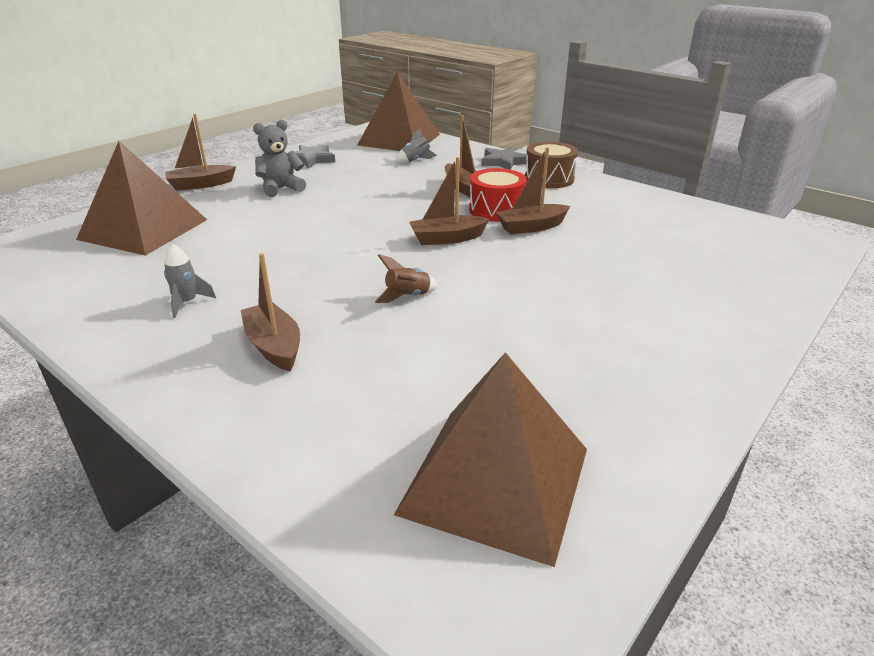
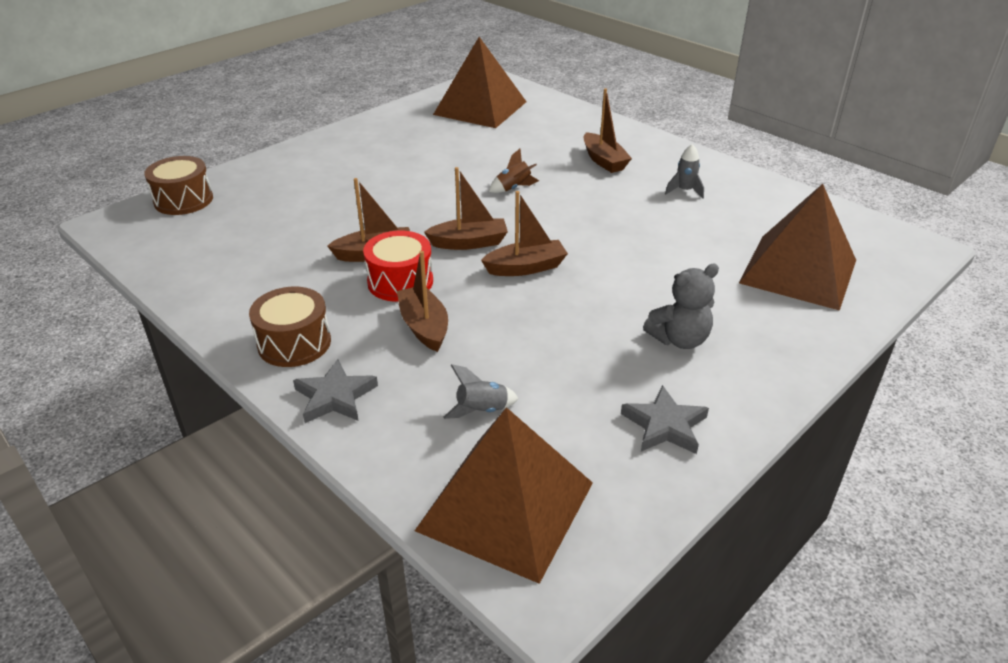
camera: 175 degrees left, 5 degrees up
brown boat [165,114,236,190] -> brown boat moved to [481,191,568,276]
none -> brown drum [144,156,213,215]

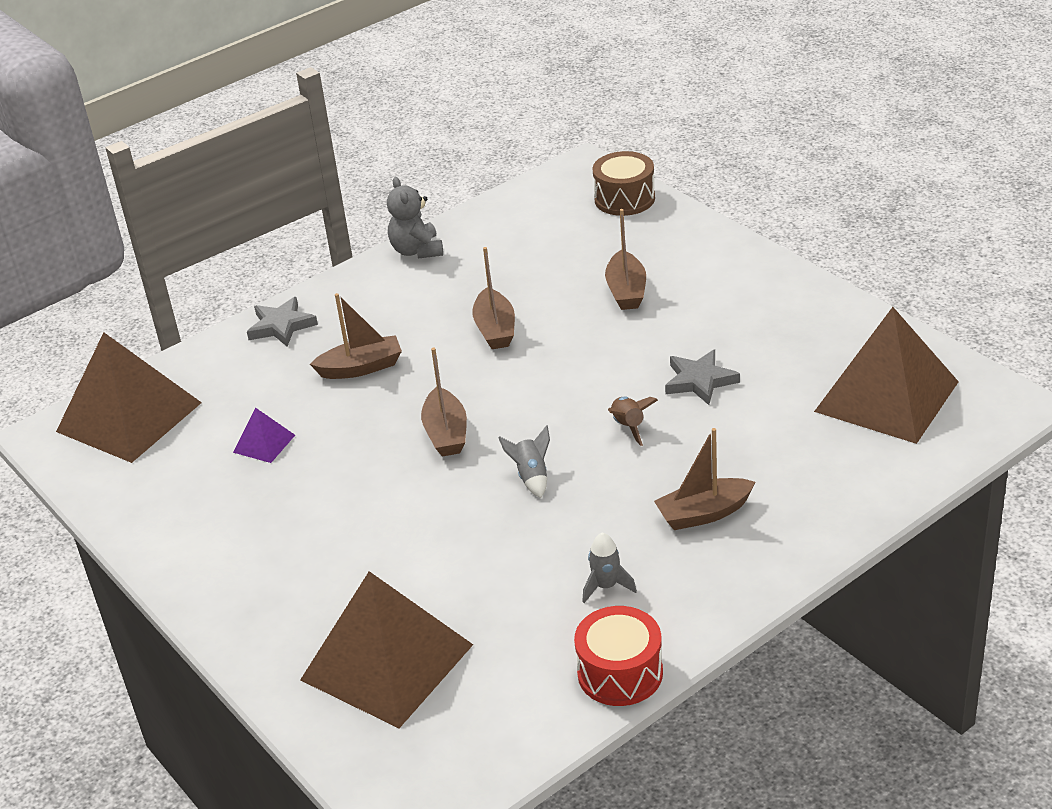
camera: 100 degrees right, 0 degrees up
brown drum [249,287,331,367] -> none
red drum [363,231,433,302] -> red drum moved to [574,606,663,706]
brown boat [424,167,508,250] -> brown boat moved to [605,209,646,310]
grey rocket [443,364,519,419] -> grey rocket moved to [498,425,550,498]
grey star [621,385,709,454] -> grey star moved to [665,349,740,405]
grey teddy bear [643,264,719,349] -> grey teddy bear moved to [387,177,443,258]
none -> purple pyramid [233,408,295,463]

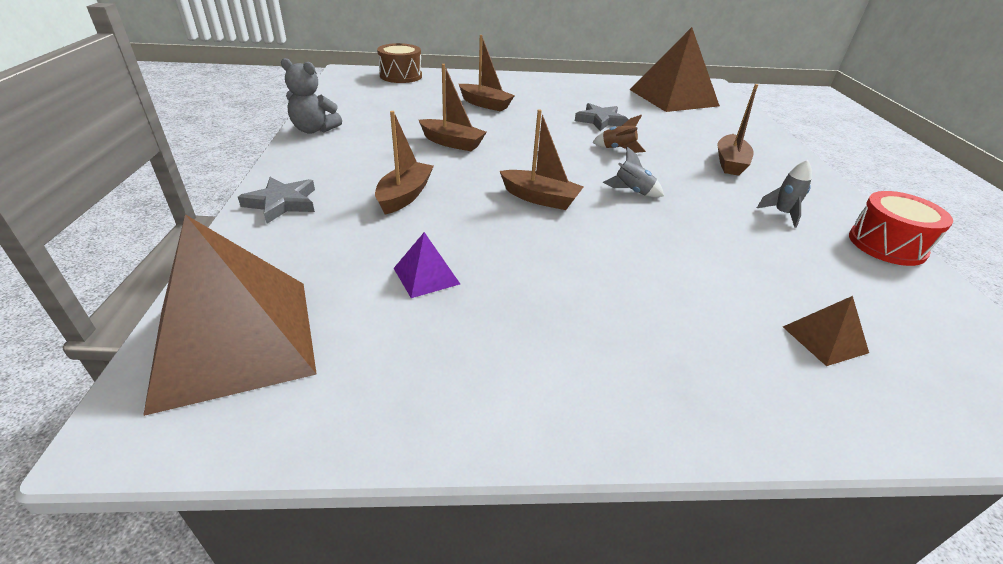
camera: 60 degrees left, 0 degrees up
brown pyramid [300,571,473,728] -> brown pyramid [783,296,869,366], size x0.43

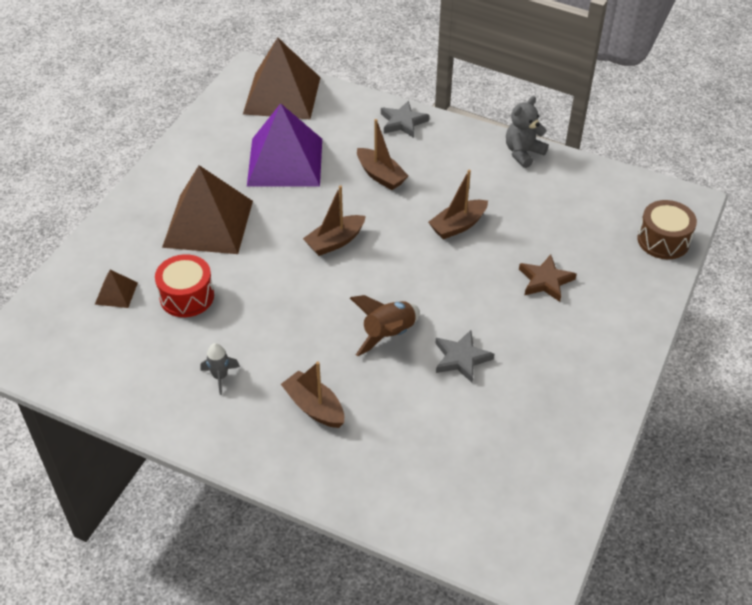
camera: 120 degrees right, 10 degrees up
purple pyramid [394,232,460,298] -> purple pyramid [247,103,322,187], size x2.34
brown boat [459,35,515,112] -> brown star [519,255,577,302]
brown rocket [592,115,646,153] -> brown rocket [350,295,420,356], size x1.57
grey rocket [603,146,664,197] -> none
brown pyramid [630,27,720,112] -> brown pyramid moved to [162,165,253,254]
red drum [849,191,953,266] -> red drum moved to [155,254,214,317]

